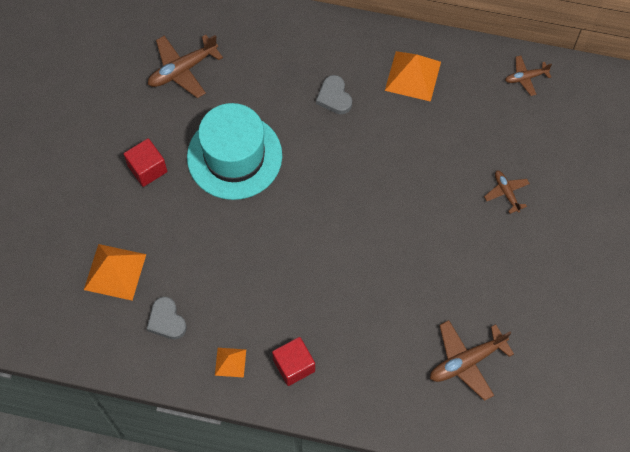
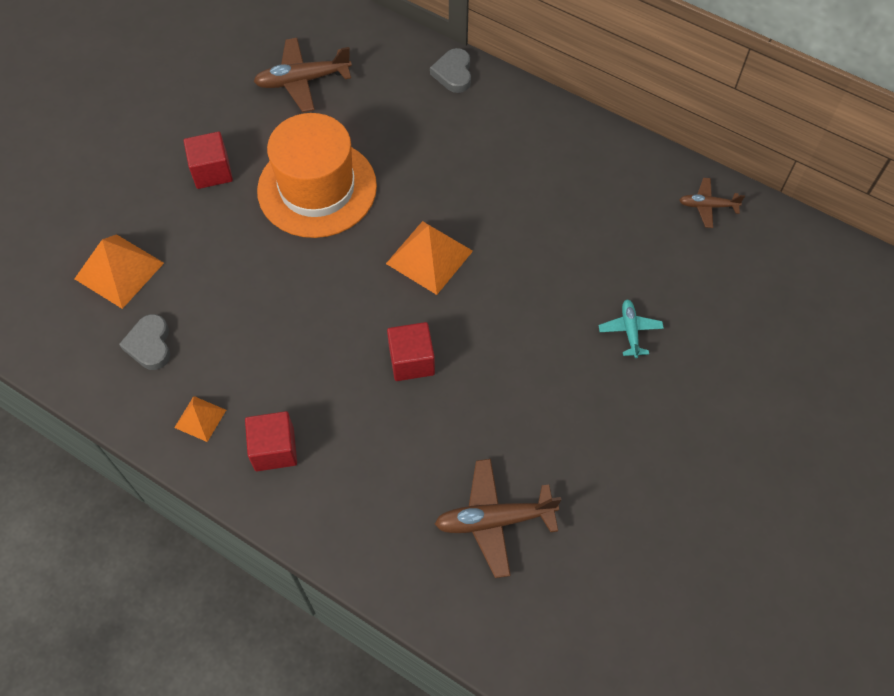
camera: 20 degrees right, 5 degrees down
turquoise hat [187,103,282,200] -> orange hat [257,113,377,238]
grey heart [316,75,352,114] -> grey heart moved to [430,48,471,93]
orange pyramid [385,51,441,102] -> orange pyramid moved to [386,221,473,295]
brown plane [484,171,530,214] -> turquoise plane [599,300,664,358]
none -> red cube [387,322,435,381]

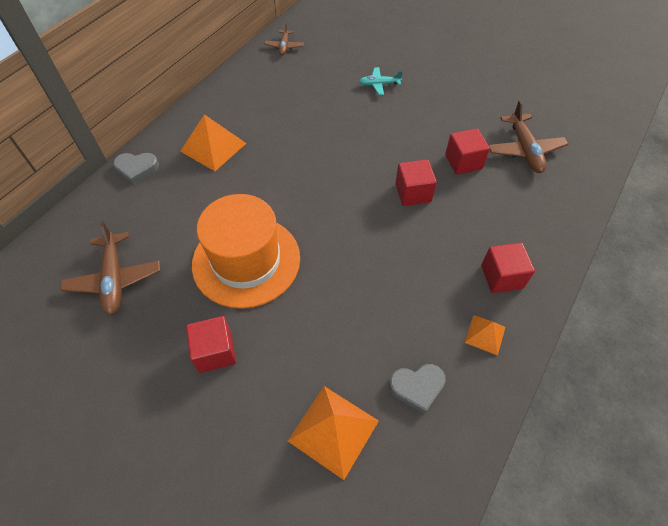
camera: 90 degrees left, 5 degrees down
orange pyramid [386,221,473,295] -> orange pyramid moved to [180,114,246,171]
none -> red cube [445,128,490,175]

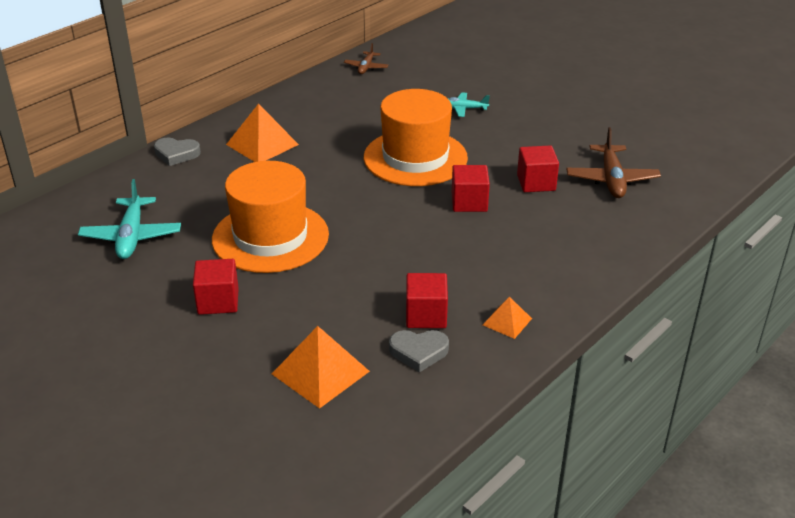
camera: 10 degrees right, 20 degrees down
brown plane [61,221,160,315] -> turquoise plane [78,179,181,259]
red cube [481,243,535,293] -> red cube moved to [406,273,448,328]
none -> orange hat [364,89,468,186]

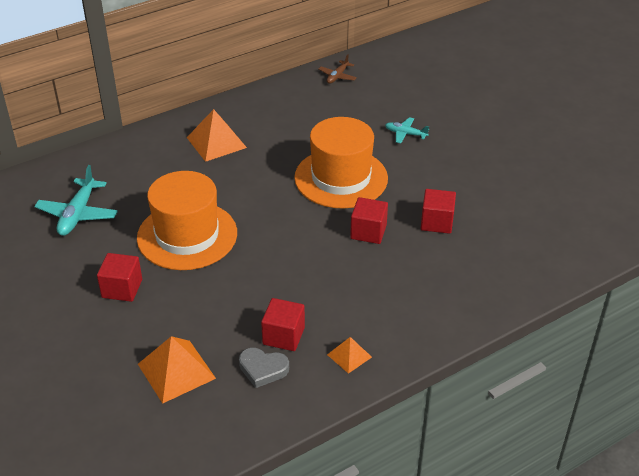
camera: 15 degrees right, 5 degrees up
grey heart [154,138,201,166] -> none
brown plane [566,127,661,198] -> none

